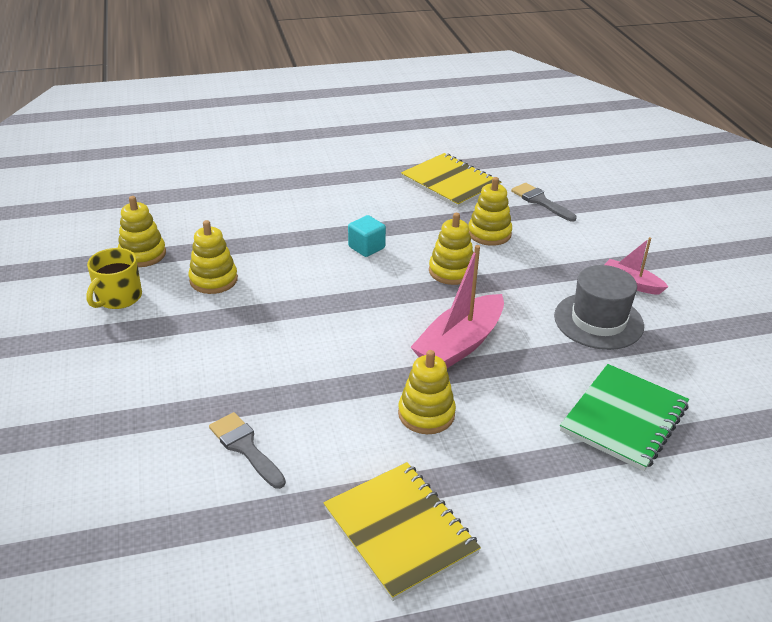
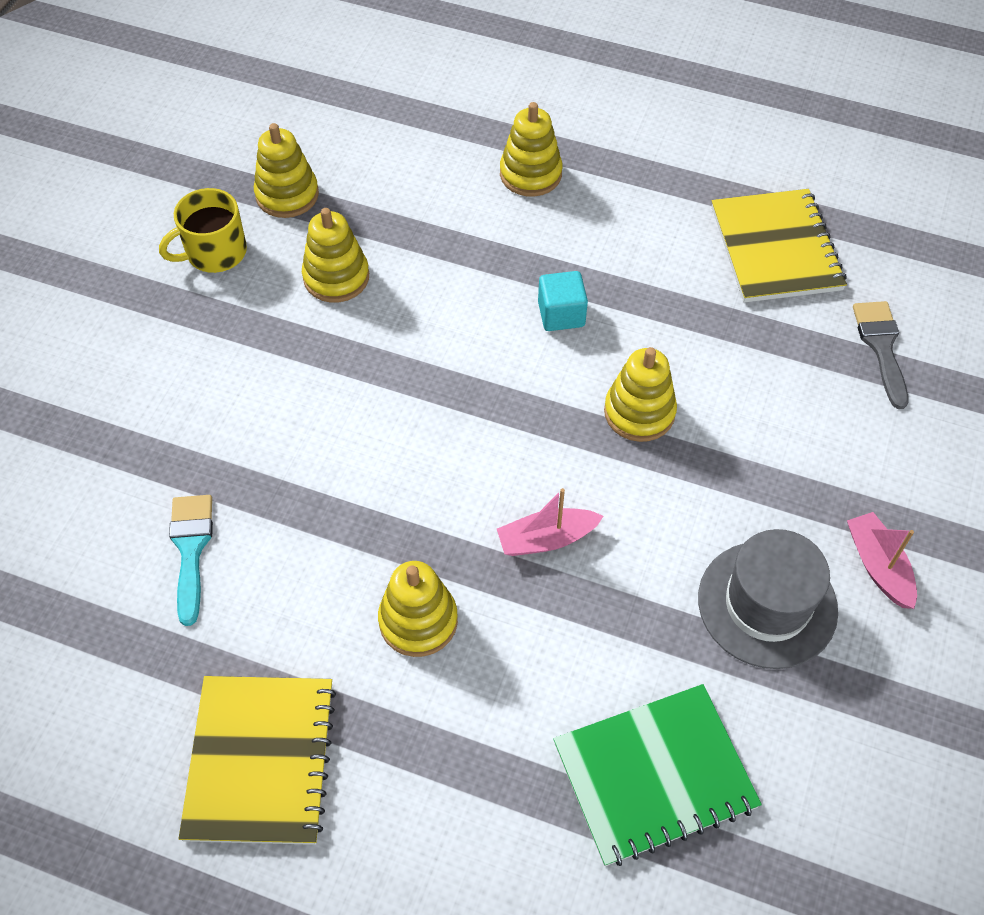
camera: 35 degrees right, 20 degrees up
grey brush [209,412,286,489] -> turquoise brush [169,495,213,626]
pink boat [411,245,504,368] -> pink boat [497,488,603,556], size x0.57
yellow stacking toy [468,177,512,246] -> yellow stacking toy moved to [500,102,563,197]

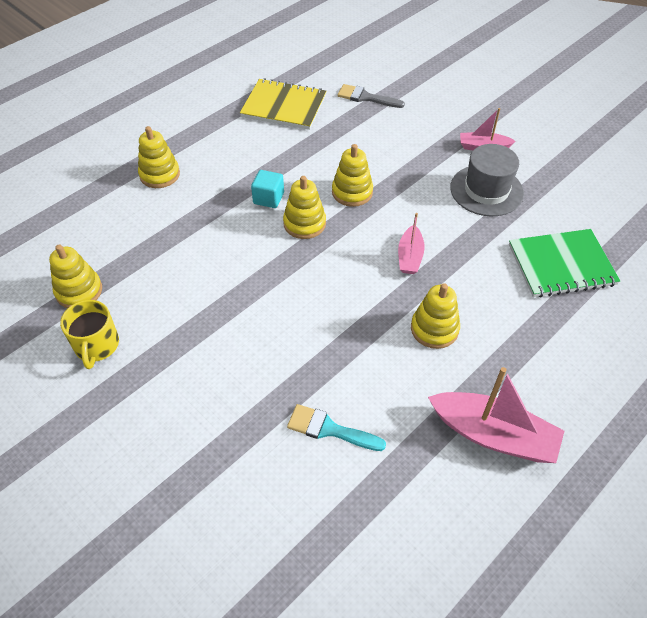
camera: 65 degrees left, 5 degrees down
yellow notebook [179,676,336,845] -> pink boat [428,367,564,463]
yellow stacking toy [302,208,369,303] -> yellow stacking toy moved to [283,176,326,239]
green notebook [553,684,762,866] -> green notebook turned 75 degrees clockwise [509,229,620,298]

